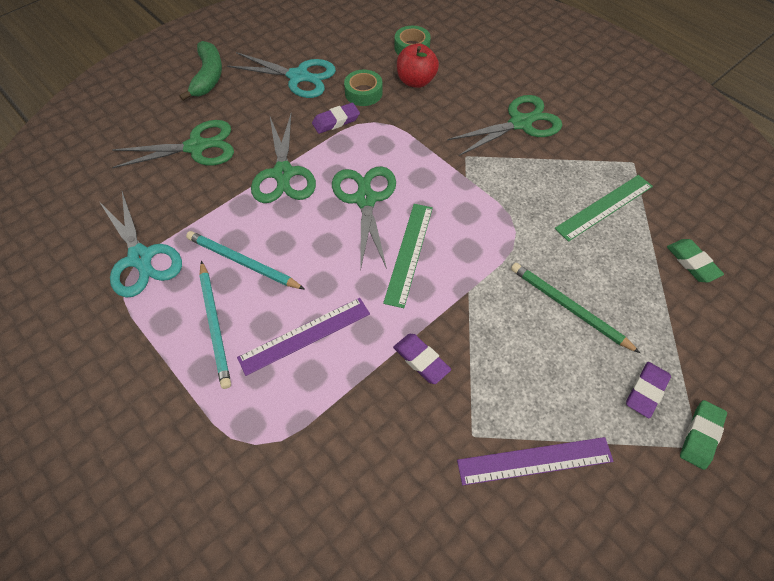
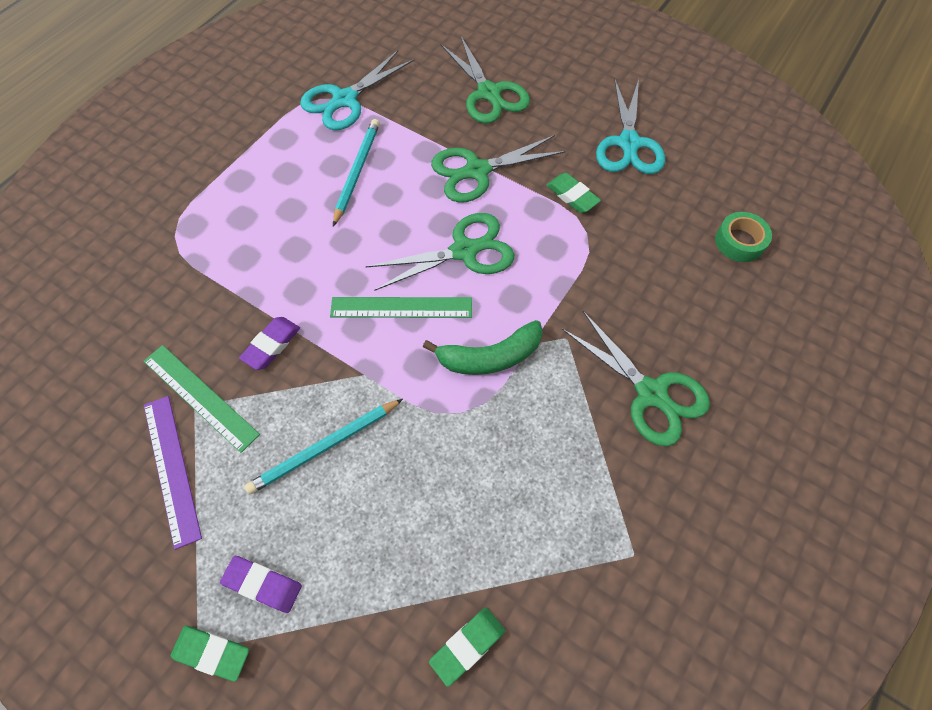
camera: 75 degrees right, 5 degrees up
green banana [179,41,222,101] -> green banana moved to [423,320,543,375]
turquoise pencil [199,261,231,389] -> turquoise pencil moved to [245,399,403,494]
purple ruler [237,298,370,376] -> none
purple eraser [312,103,360,134] -> green eraser [546,173,601,213]
green tape [344,70,383,106] -> none
red apple [397,43,439,88] -> none
green pencil [511,263,640,353] -> none
green ruler [555,175,653,242] -> green ruler moved to [144,345,260,453]

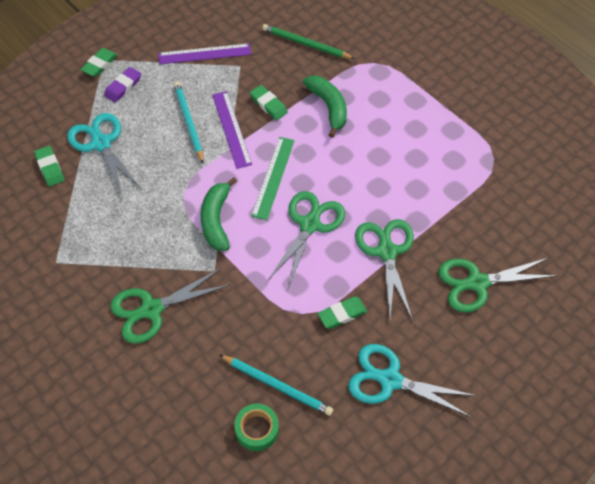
camera: 105 degrees right, 5 degrees down
green ruler [144,345,260,453] -> none
purple eraser [239,317,300,370] -> green eraser [250,85,288,120]
turquoise scissors [300,50,414,130] -> turquoise scissors moved to [67,113,142,195]
turquoise pencil [333,119,380,226] -> turquoise pencil moved to [219,355,333,416]
green scissors [366,213,514,291] -> green scissors turned 150 degrees counterclockwise [267,191,345,288]
none -> purple ruler [212,91,252,169]
none -> green pencil [262,24,355,59]
none -> green banana [303,76,347,138]

